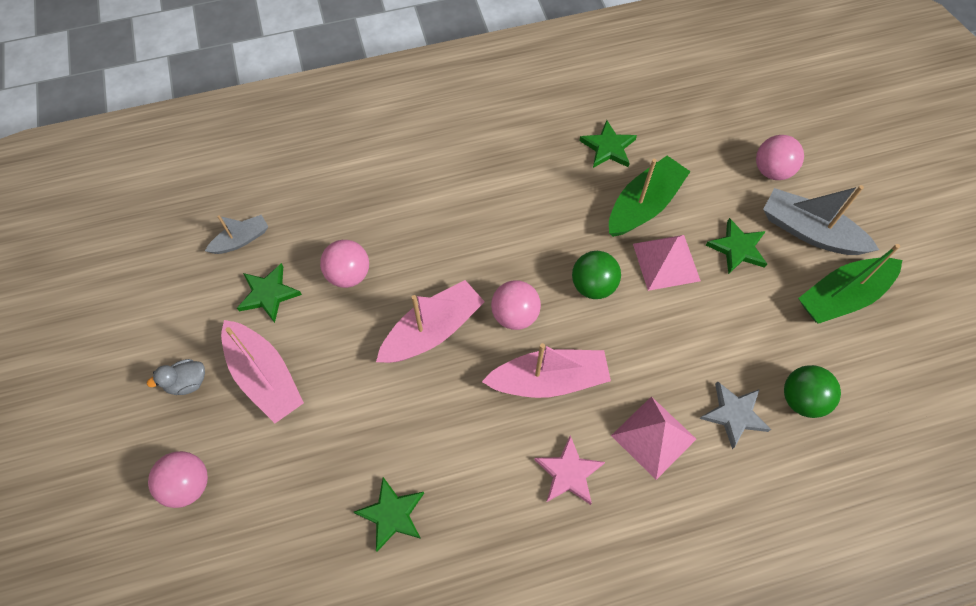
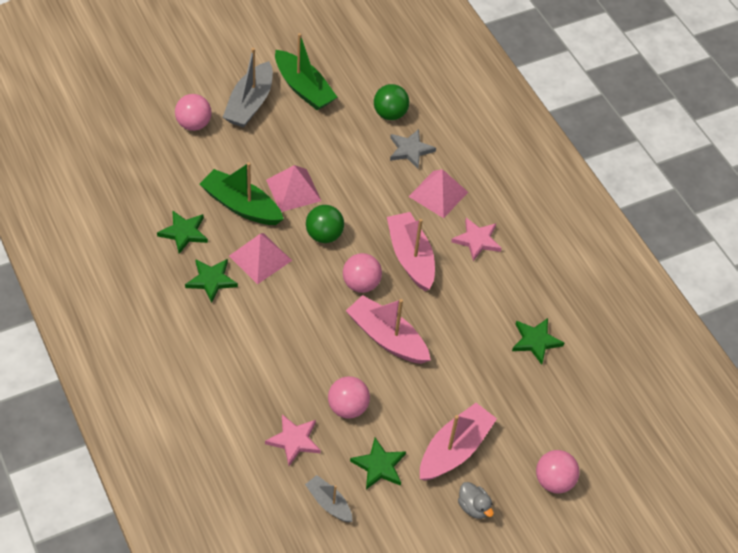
camera: 105 degrees left, 10 degrees down
green star [706,218,767,274] -> green star moved to [185,259,238,303]
none -> pink pyramid [229,233,292,284]
none -> pink star [265,414,321,466]

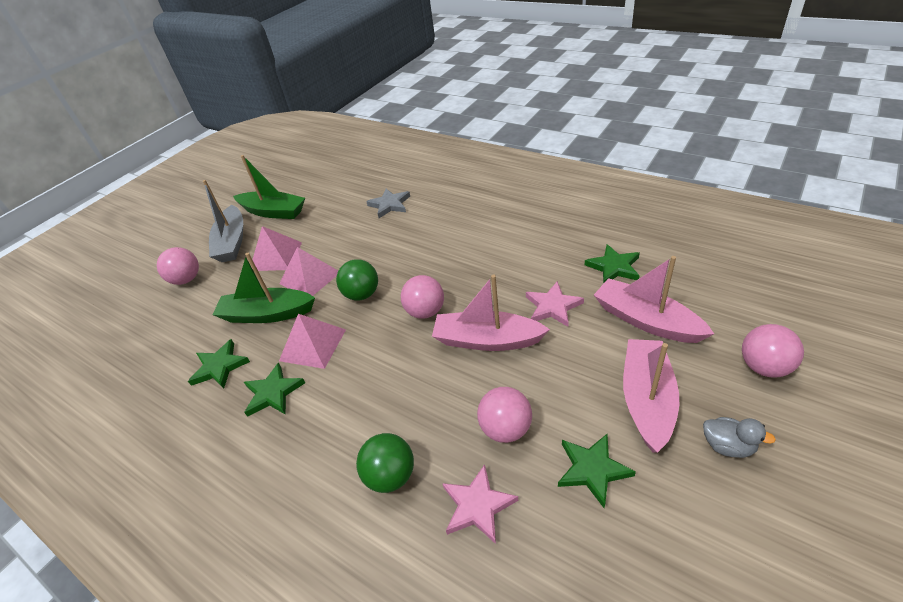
camera: 20 degrees left, 10 degrees down
grey boat [305,475,352,522] -> none
green ball [374,84,409,120] -> green ball moved to [356,433,414,493]
pink boat [387,212,435,291] -> pink boat moved to [594,256,714,343]
pink pyramid [408,169,468,218] -> pink pyramid moved to [252,226,302,271]
pink star [451,218,502,261] -> pink star moved to [526,281,584,327]

